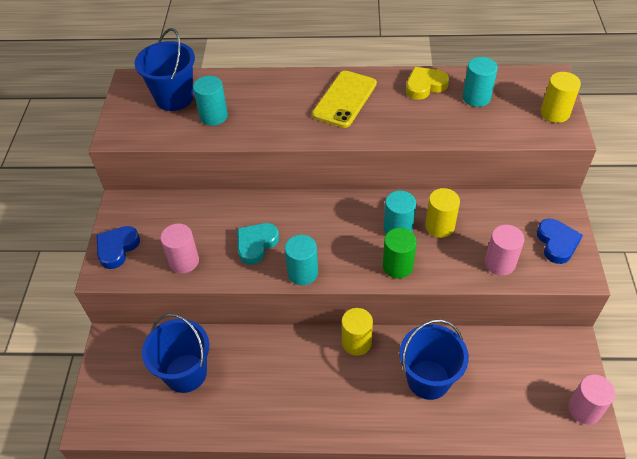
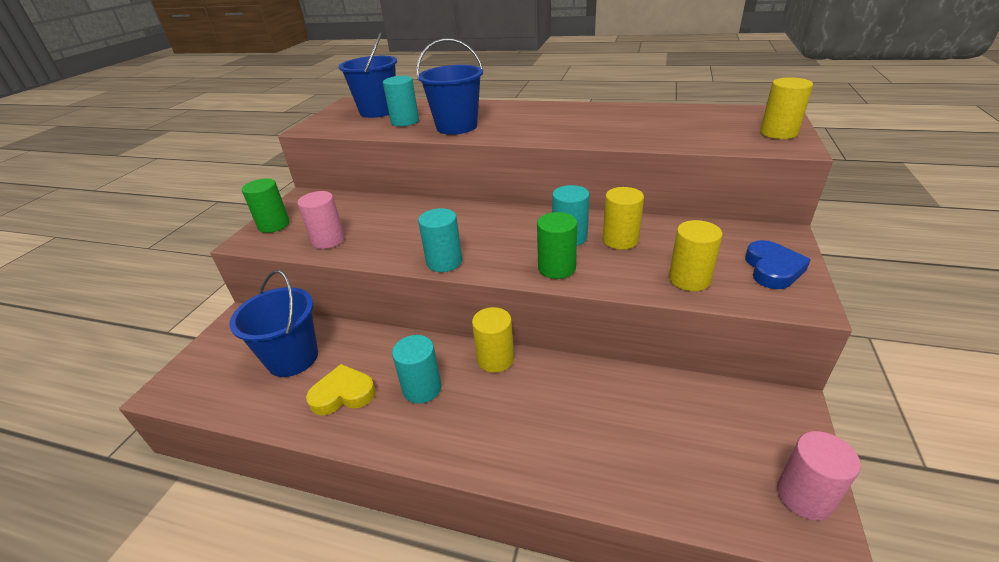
camera: 15 degrees right, 15 degrees down
blue heart [97,226,140,269] -> green cylinder [242,179,290,233]
turquoise heart [238,223,279,265] -> none
yellow phone [312,71,377,128] -> none
blue bucket [399,319,469,400] -> blue bucket moved to [416,38,484,135]
yellow heart [406,67,449,100] -> yellow heart moved to [306,364,376,415]
turquoise cylinder [463,57,498,107] -> turquoise cylinder moved to [392,335,442,404]
pink cylinder [485,225,524,276] -> yellow cylinder [669,220,723,291]

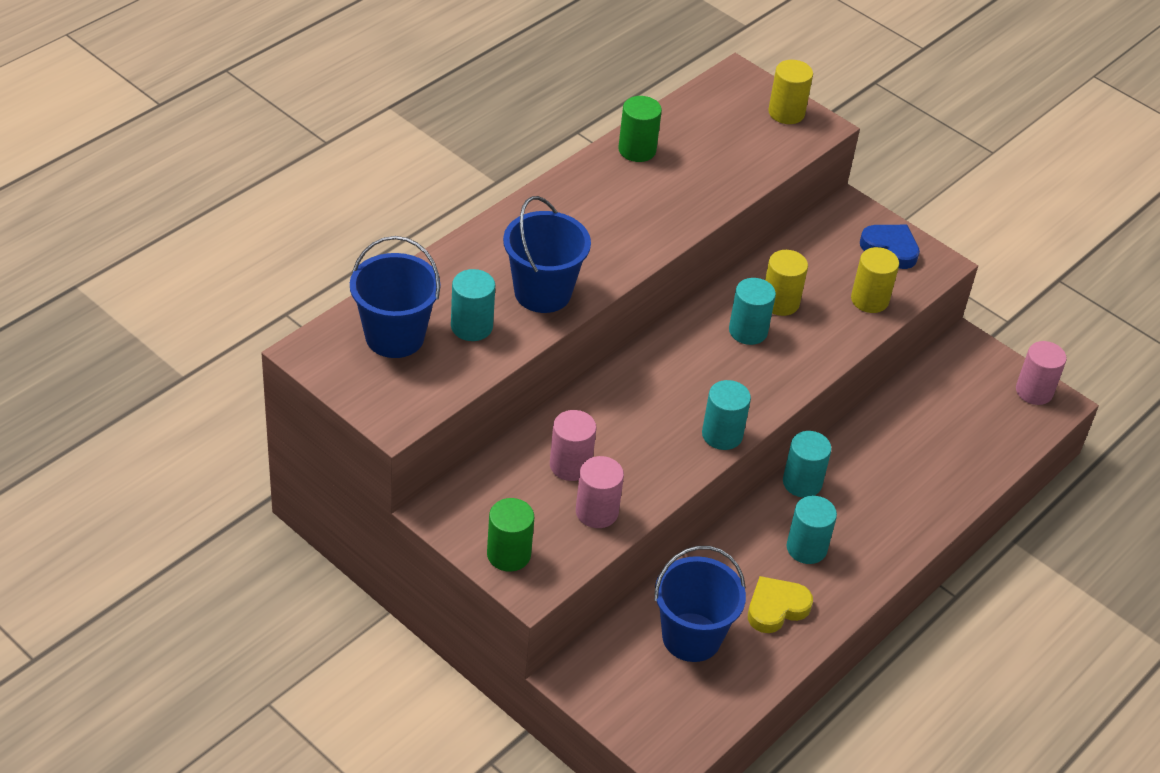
camera: 70 degrees left, 10 degrees up
yellow heart [306,364,376,415] -> yellow heart turned 45 degrees clockwise [748,576,813,633]
yellow cylinder [472,307,514,373] -> turquoise cylinder [783,431,832,498]
green cylinder [537,212,577,279] -> green cylinder moved to [618,96,662,162]
none -> pink cylinder [550,410,596,481]

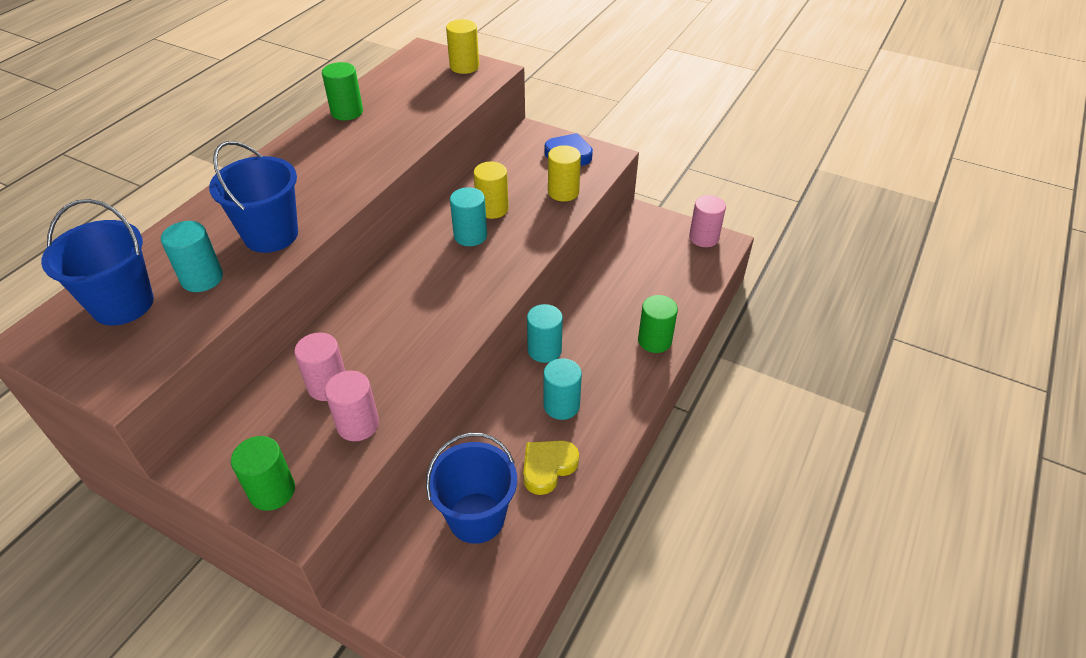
camera: 10 degrees left, 0 degrees up
turquoise cylinder [702,380,751,450] -> none
none -> green cylinder [638,295,678,353]

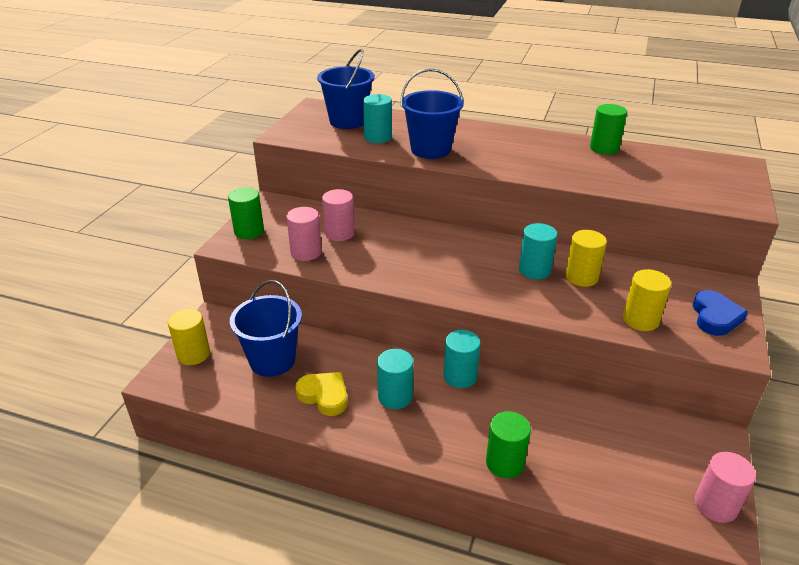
camera: 80 degrees right, 10 degrees down
yellow cylinder [446,19,479,74] -> yellow cylinder moved to [168,309,210,365]

